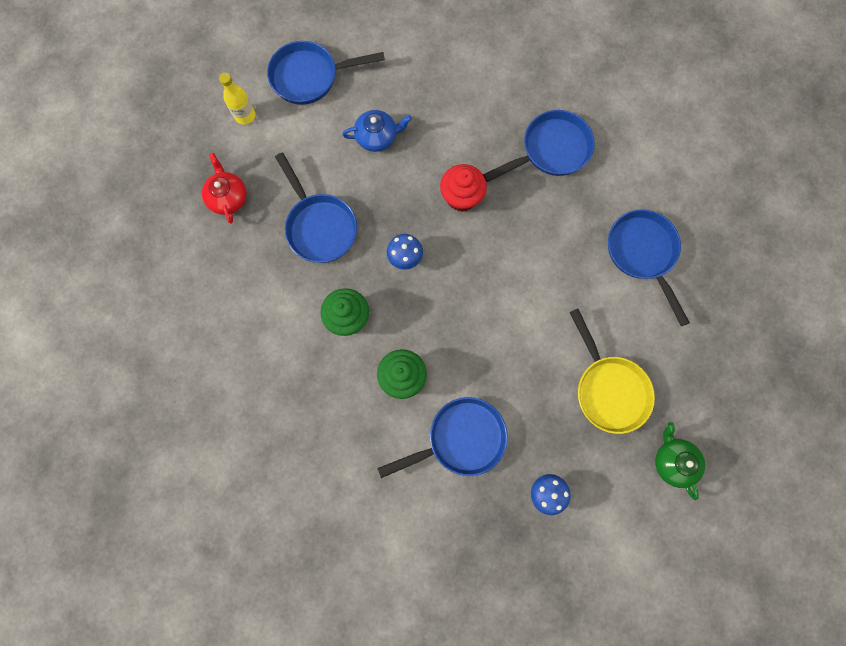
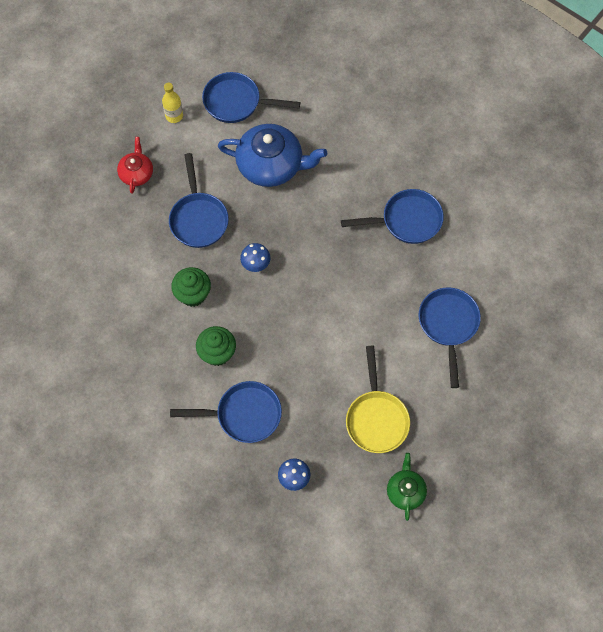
camera: 20 degrees right, 10 degrees down
blue teapot [342,110,412,152] -> blue teapot [218,124,327,187], size x1.87
red cupcake [440,164,487,212] -> none

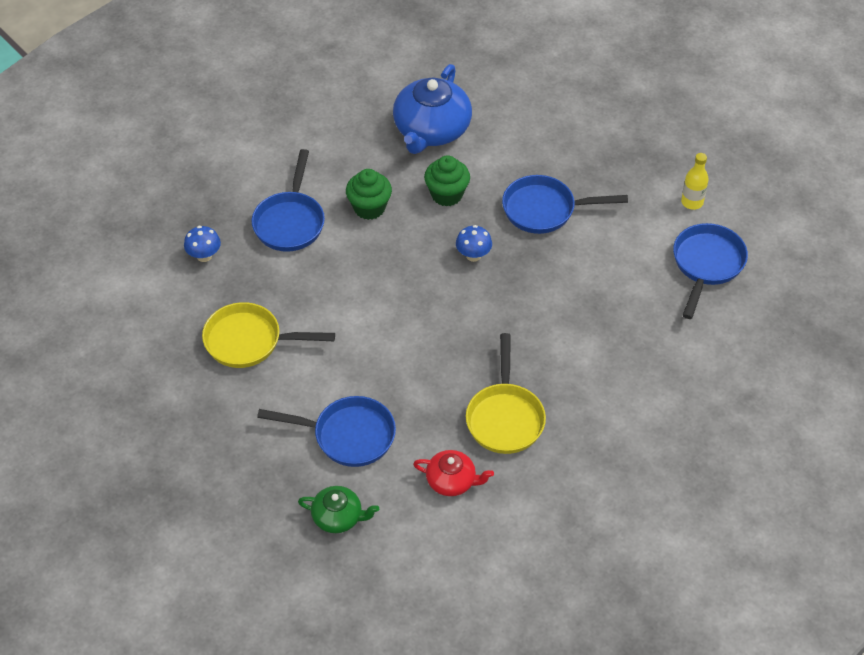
camera: 100 degrees right, 15 degrees down
red teapot [117,137,153,194] -> red teapot moved to [413,450,494,496]
blue teapot [218,124,327,187] -> blue teapot moved to [393,64,472,154]
blue pan [341,189,444,244] -> yellow pan [466,333,546,454]
green teapot [387,453,427,521] -> green teapot moved to [298,486,379,533]

